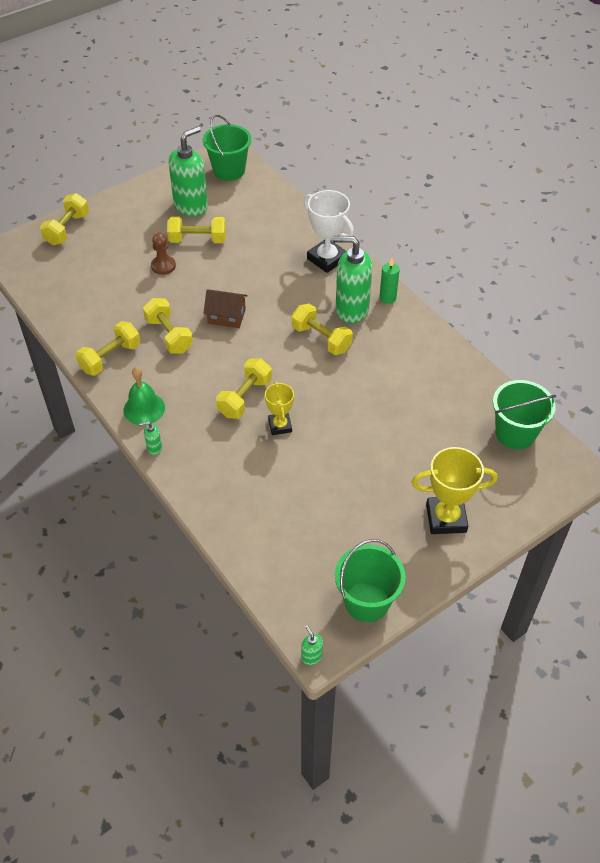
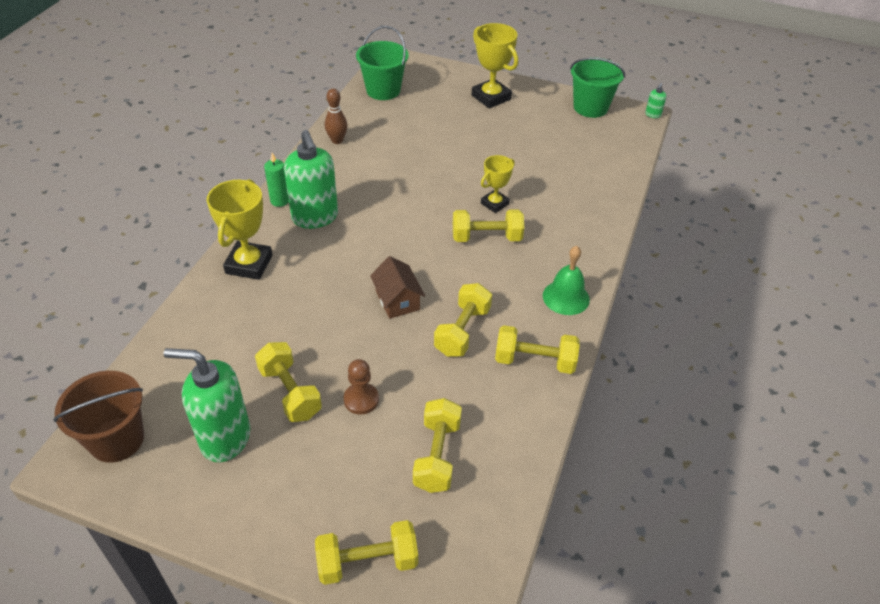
camera: 125 degrees left, 5 degrees down
green soap dispenser [139,421,162,455] -> none
green bucket [203,115,251,181] -> brown bucket [53,371,144,463]
yellow dumbbell [292,304,353,355] -> yellow dumbbell moved to [413,398,462,493]
white trophy [304,190,354,273] -> yellow trophy [207,179,273,280]
none -> brown bowling pin [325,88,347,144]

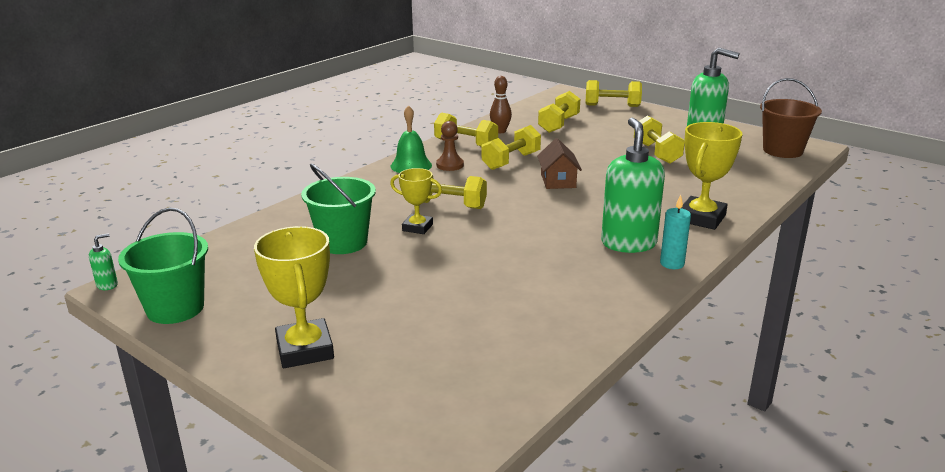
camera: 160 degrees left, 20 degrees down
green candle [264,153,289,207] -> turquoise candle [660,195,691,269]
brown bowling pin [325,88,347,144] -> brown bowling pin moved to [490,76,512,133]
brown pawn [343,359,379,415] -> brown pawn moved to [436,121,464,171]
green bucket [356,26,408,100] -> green bucket moved to [301,164,376,254]
yellow trophy [481,155,515,213] -> yellow trophy turned 45 degrees clockwise [390,168,442,234]

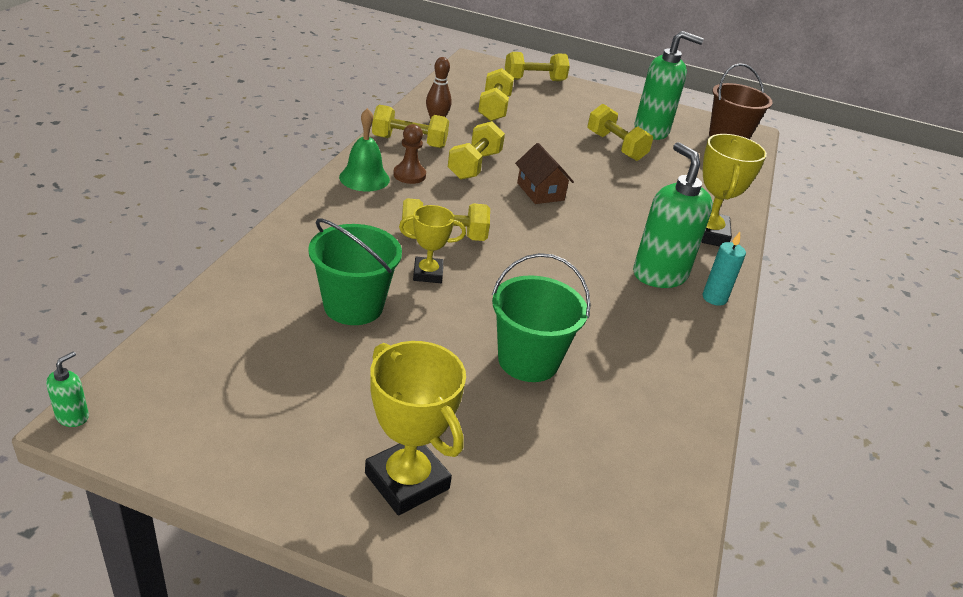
camera: 25 degrees left, 10 degrees up
green bucket [118,207,208,324] -> green bucket moved to [492,253,591,382]

